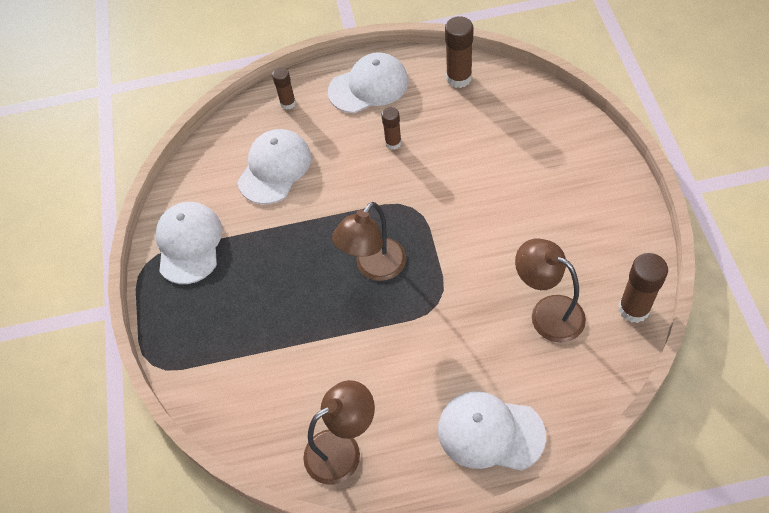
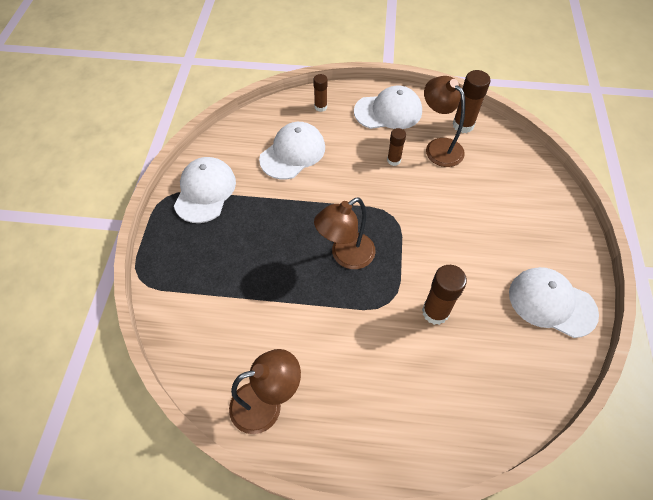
camera: 10 degrees right, 0 degrees up
white cap [438,391,546,471] -> white cap moved to [509,267,599,338]
brown lamp [515,238,586,343] -> brown lamp moved to [424,76,465,167]
brown glue stick [618,253,668,323] -> brown glue stick moved to [422,265,467,325]

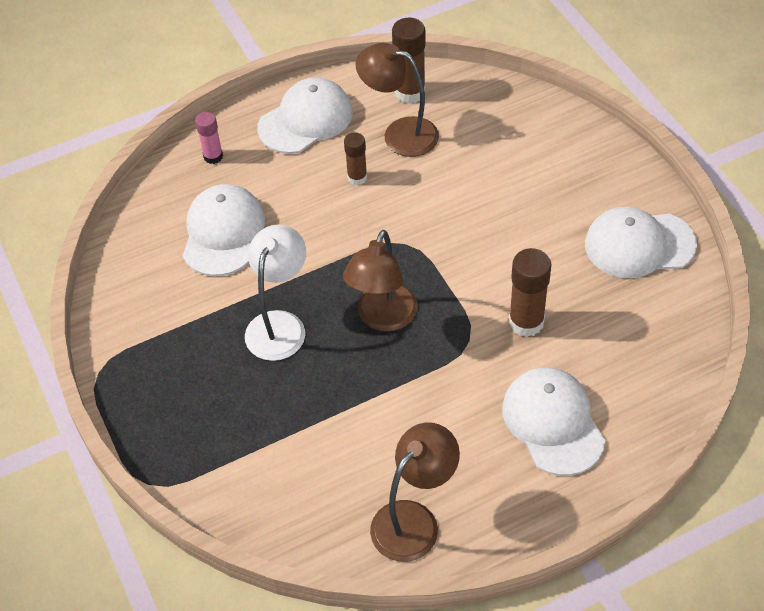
camera: 30 degrees left, 5 degrees down
white cap [174,157,236,223] -> white cap moved to [502,367,605,476]
brown glue stick [313,74,328,112] -> pink glue stick [195,112,223,164]
none -> white lamp [245,224,306,361]

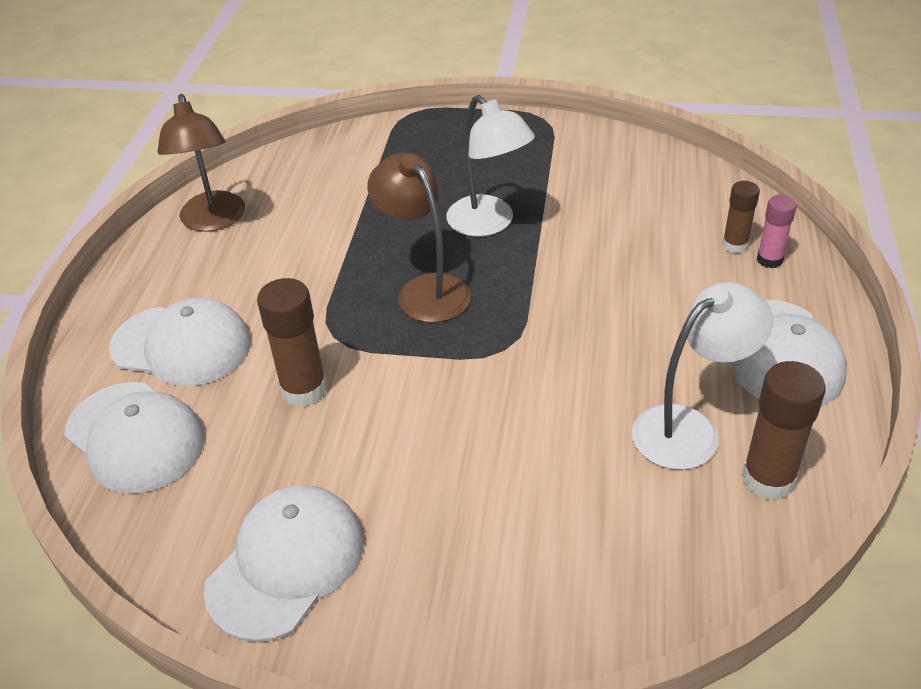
camera: 125 degrees right, 10 degrees down
white cap [183,184,265,276] -> white cap moved to [64,382,205,494]
brown glue stick [344,132,367,185] -> brown glue stick moved to [722,181,760,253]
brown lamp [356,43,439,157] -> white lamp [632,282,773,470]

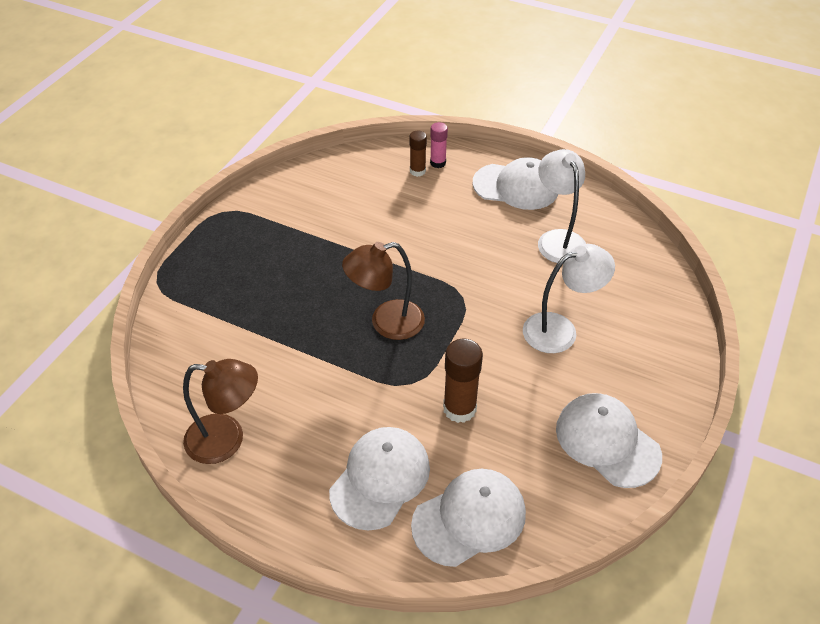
camera: 75 degrees left, 5 degrees up
white lamp [446,95,535,237] -> white lamp moved to [523,244,615,353]
brown glue stick [742,361,826,500] -> none

